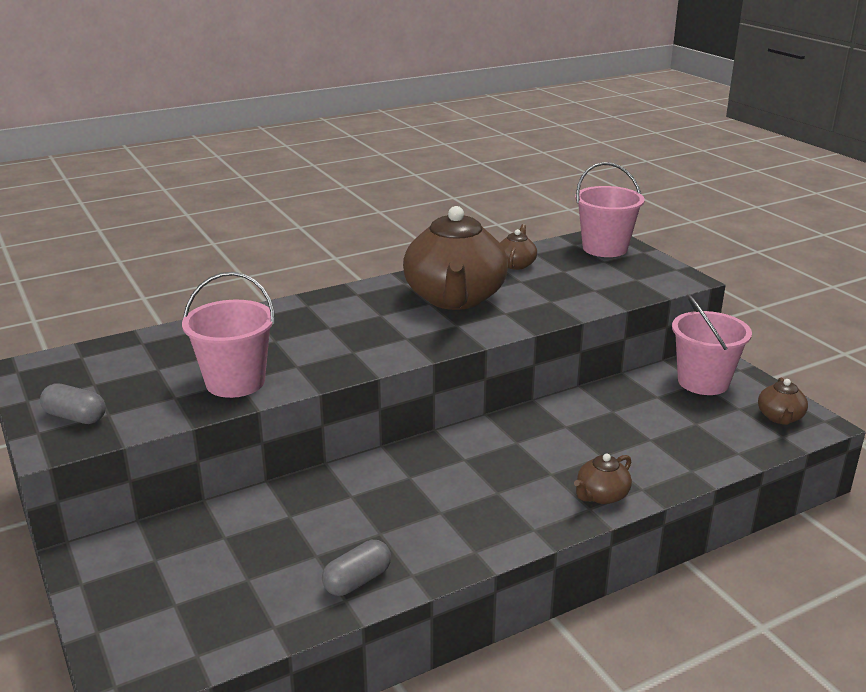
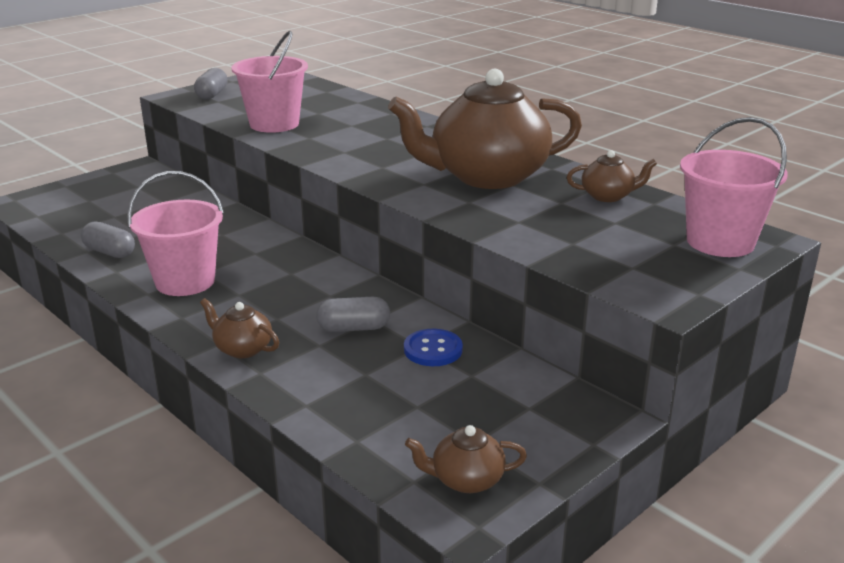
camera: 75 degrees right, 0 degrees up
pink bucket [672,295,752,395] -> pink bucket moved to [127,171,224,296]
none -> grey capsule [316,297,390,332]
none -> blue button [404,329,463,366]

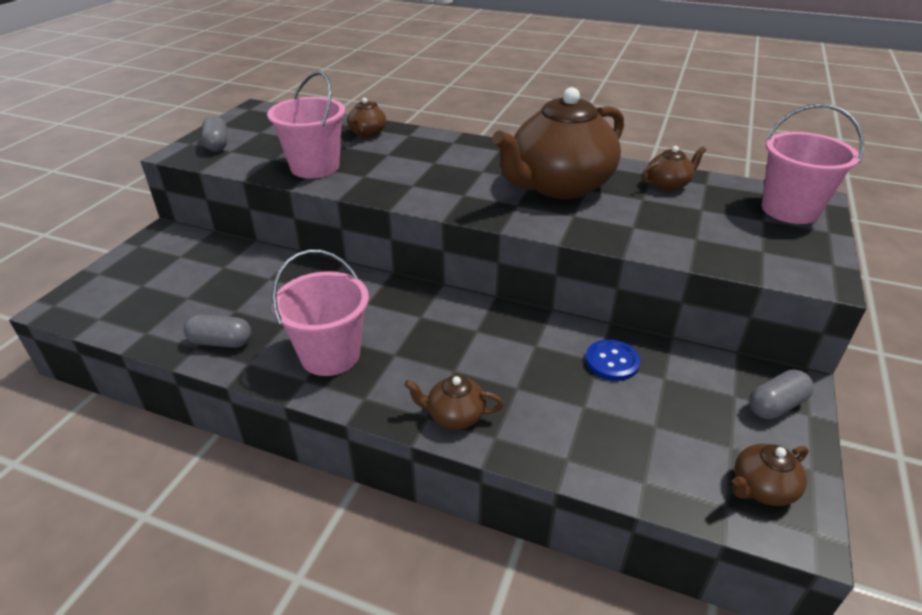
camera: 25 degrees left, 10 degrees up
grey capsule [316,297,390,332] -> grey capsule moved to [749,370,814,419]
none -> brown teapot [347,98,386,138]

